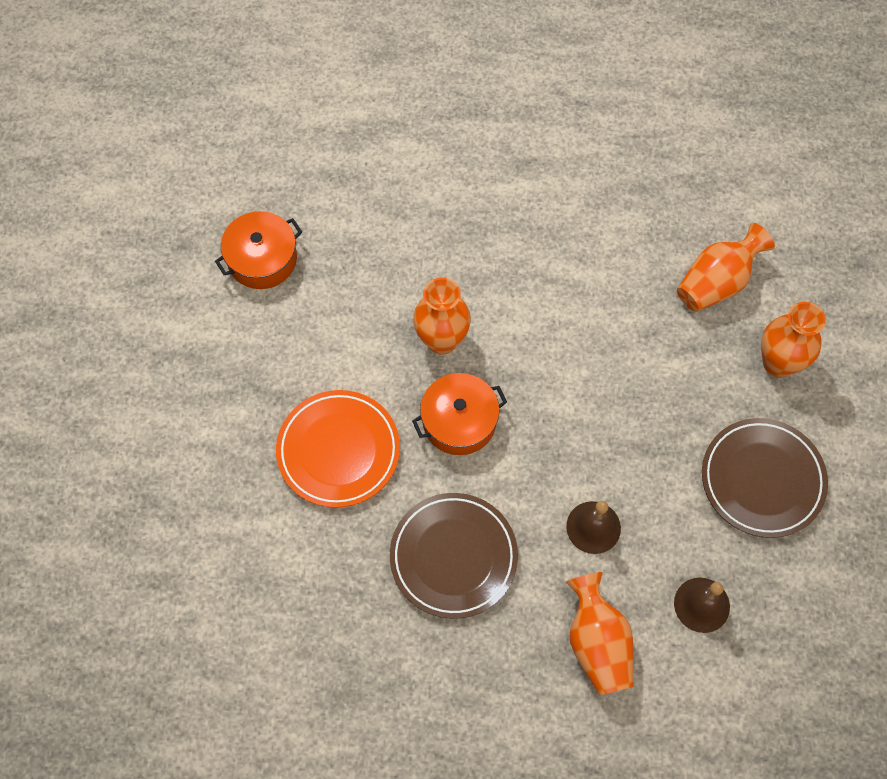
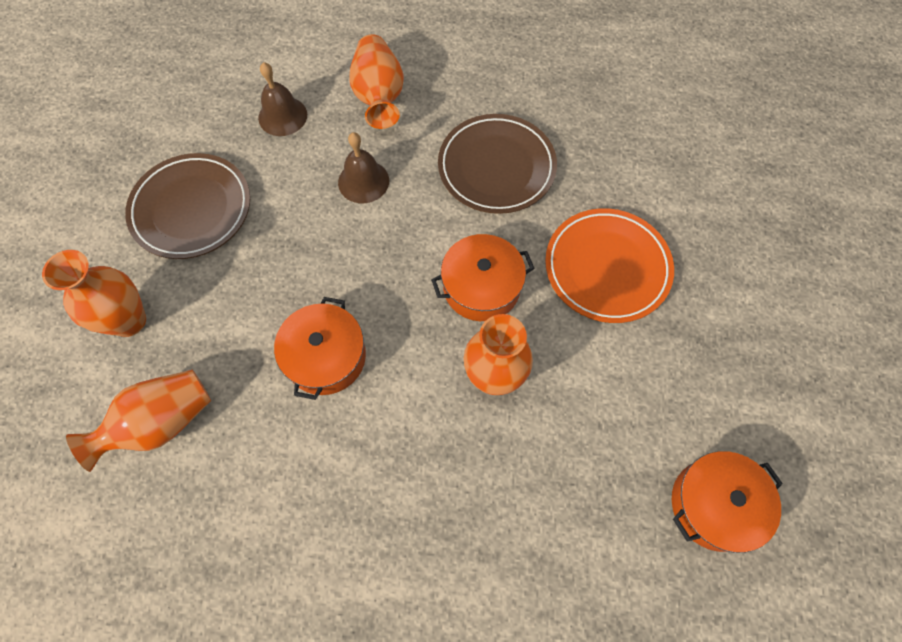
camera: 175 degrees left, 0 degrees up
none -> orange pot [274,297,366,400]

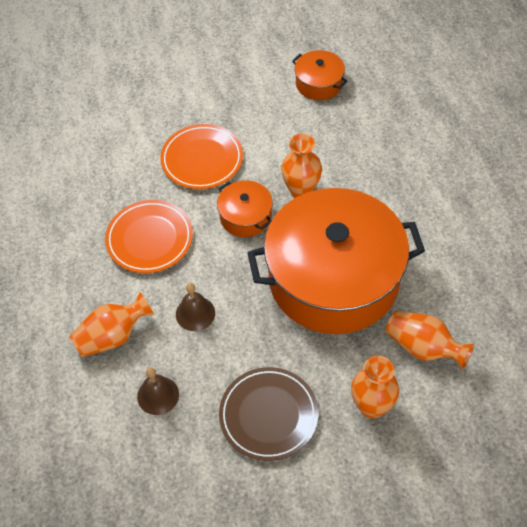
camera: 110 degrees left, 10 degrees down
orange pot [274,297,366,400] -> orange pot [248,188,425,334], size x2.39
brown plate [438,114,557,214] -> orange plate [105,200,193,273]

